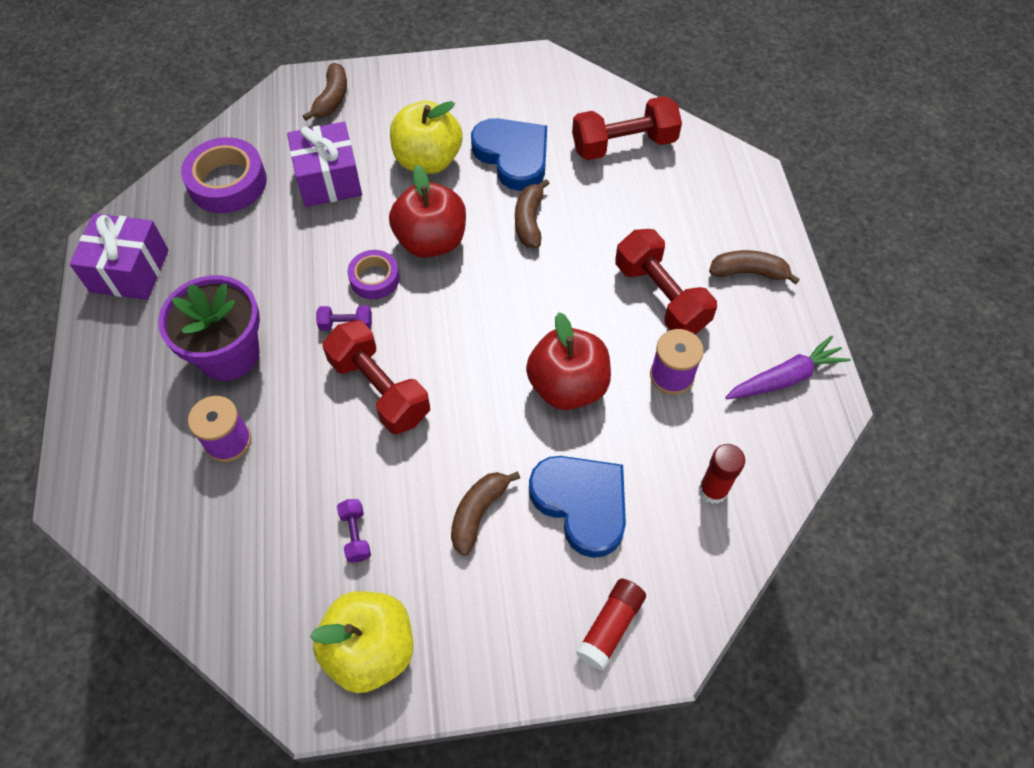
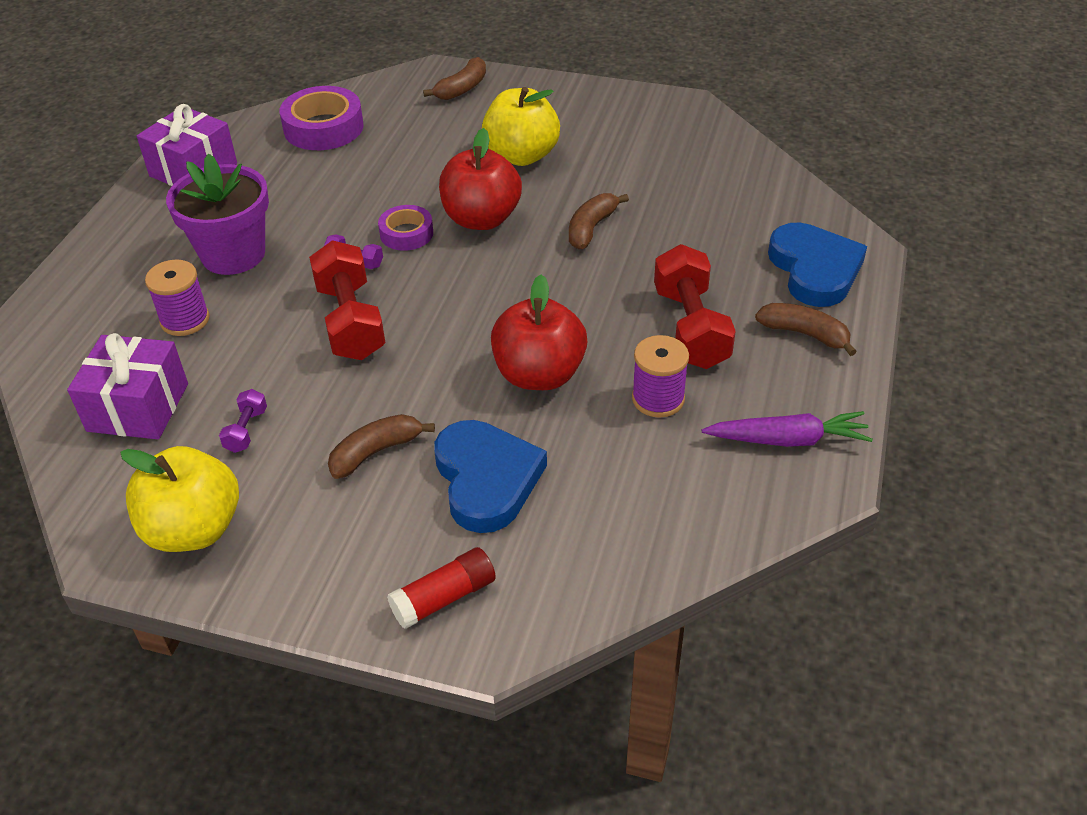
camera: 25 degrees right, 15 degrees down
purple gift [287,122,362,207] -> purple gift moved to [67,333,188,439]
blue heart [471,118,547,191] -> blue heart moved to [768,223,867,307]
red dumbbell [572,96,682,160] -> none
red glue stick [699,444,745,504] -> none

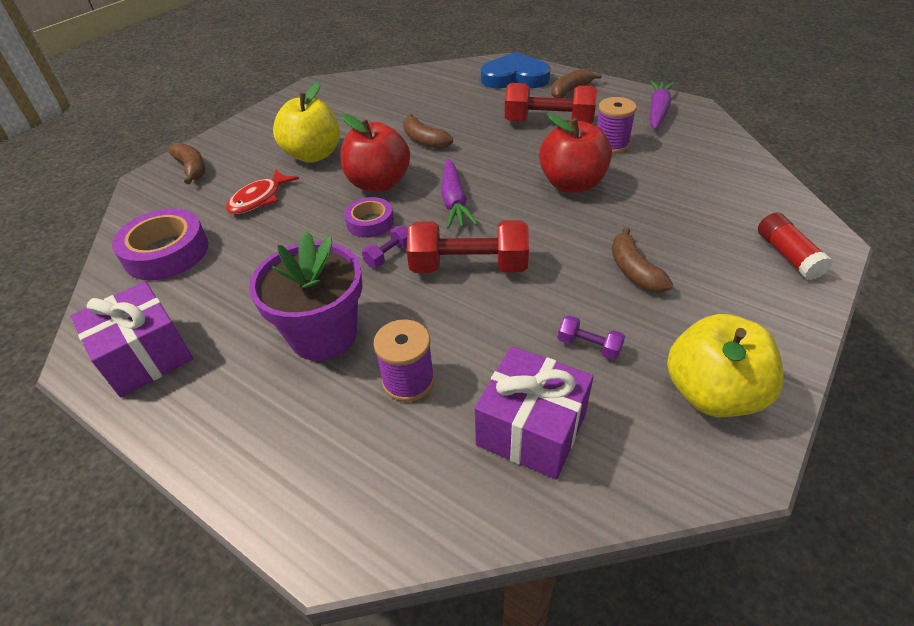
camera: 70 degrees left, 0 degrees up
blue heart [435,420,547,533] -> none
none -> red fish [226,169,299,215]
none -> purple carrot [441,159,477,229]

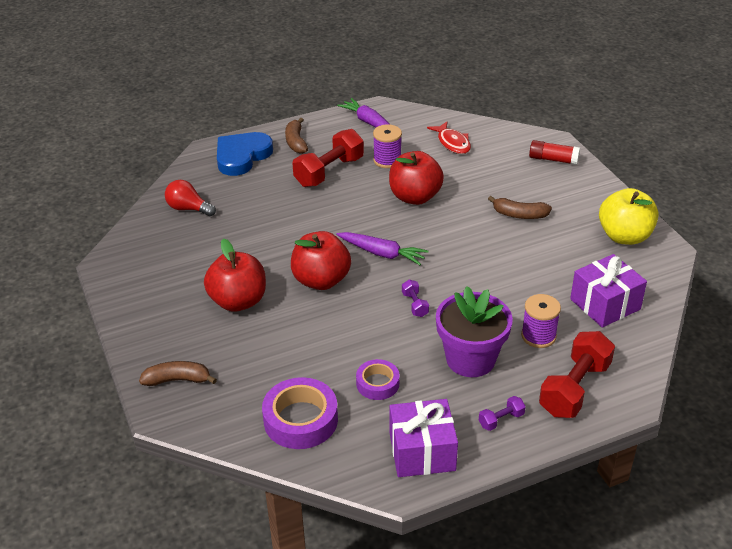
camera: 60 degrees left, 5 degrees down
red fish [226,169,299,215] -> red fish moved to [427,121,471,154]
yellow apple [273,82,340,163] -> red apple [204,238,266,312]
purple tape [344,197,394,238] -> purple tape moved to [356,359,400,400]
brown banana [403,114,453,149] -> none
red dumbbell [407,220,529,273] -> red dumbbell moved to [539,331,615,418]
purple dumbbell [558,315,625,360] -> purple dumbbell moved to [479,396,526,431]
none -> red light bulb [165,180,216,216]

